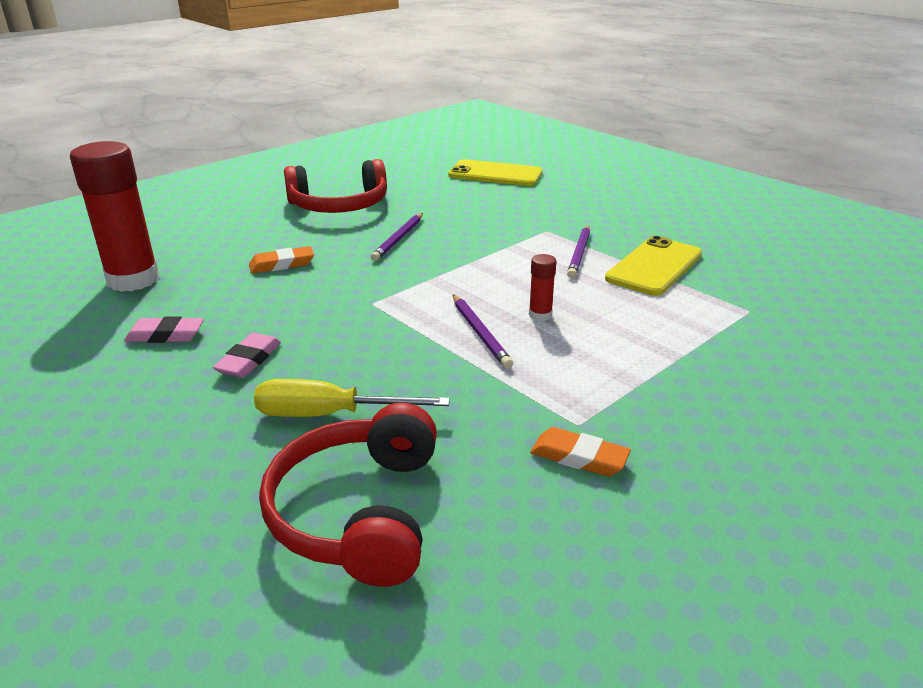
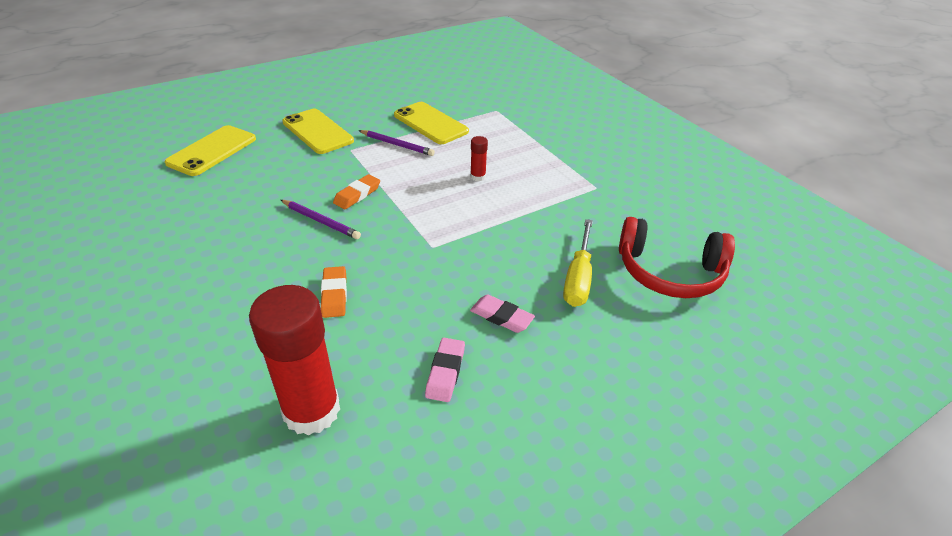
camera: 80 degrees left, 10 degrees up
red headphones [284,159,387,213] -> none
purple pencil [453,294,513,369] -> none
orange eraser [530,427,631,476] -> orange eraser moved to [333,174,380,209]
none -> yellow phone [282,109,354,154]

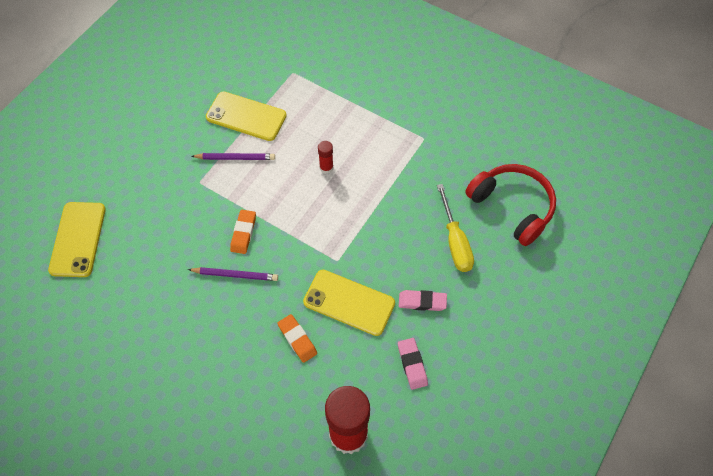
camera: 25 degrees left, 20 degrees up
yellow phone [282,109,354,154] -> yellow phone moved to [303,270,395,336]
red headphones [619,217,735,298] -> red headphones turned 120 degrees counterclockwise [465,164,556,246]

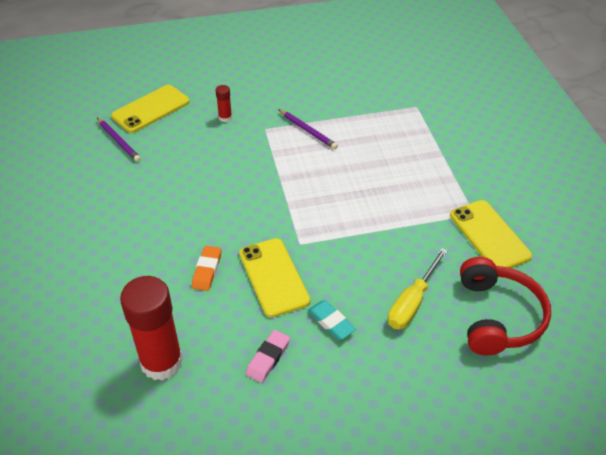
camera: 45 degrees right, 15 degrees down
purple pencil [188,267,278,281] -> purple pencil moved to [97,118,141,162]
yellow phone [206,91,287,141] -> yellow phone moved to [450,200,532,268]
orange eraser [230,210,256,254] -> none
red glue stick [318,141,334,174] -> red glue stick moved to [216,85,232,122]
pink eraser [399,290,447,311] -> turquoise eraser [308,300,356,340]

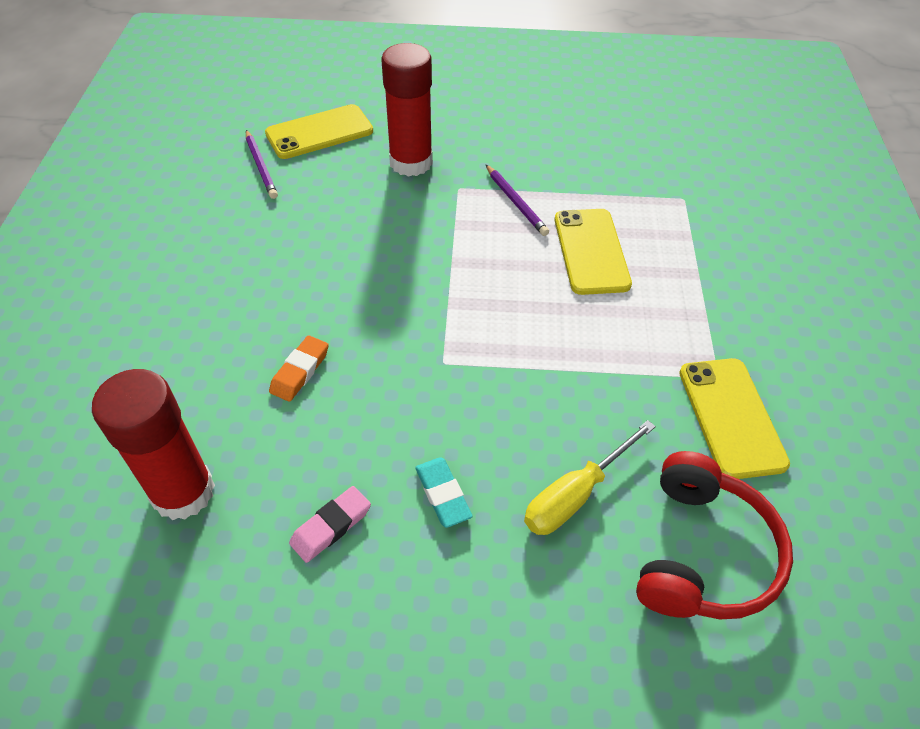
camera: 15 degrees right, 5 degrees up
red glue stick [216,85,232,122] -> red glue stick [382,43,433,177], size x2.32
yellow phone [239,238,310,317] -> yellow phone moved to [554,209,632,295]

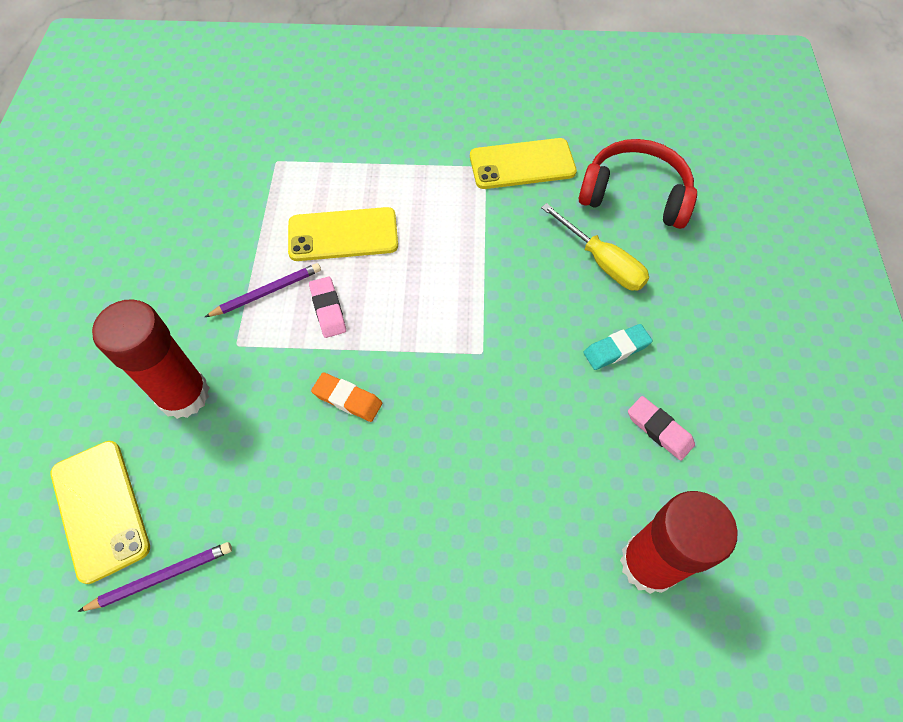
camera: 90 degrees left, 10 degrees up
orange eraser [269,335,329,402] -> orange eraser moved to [311,372,382,422]
none -> pink eraser [309,277,346,338]

